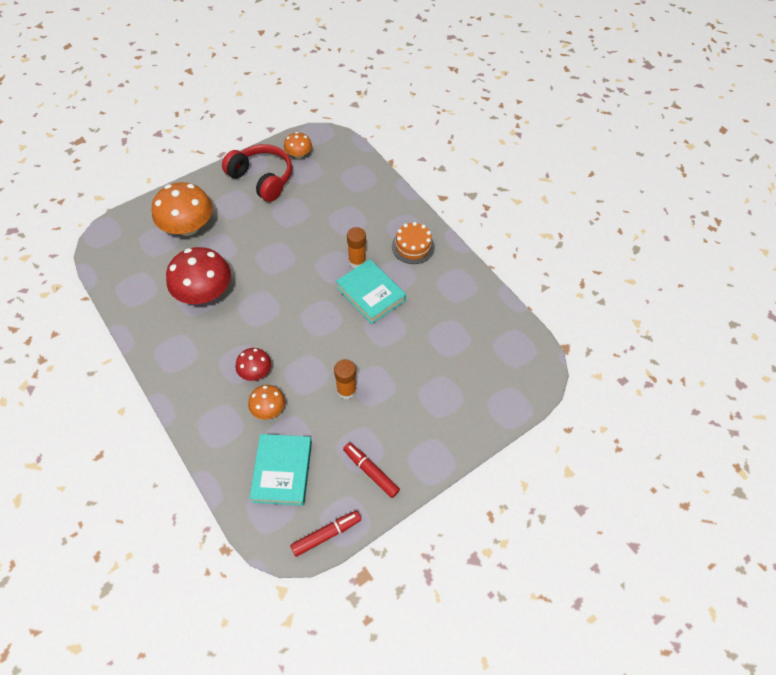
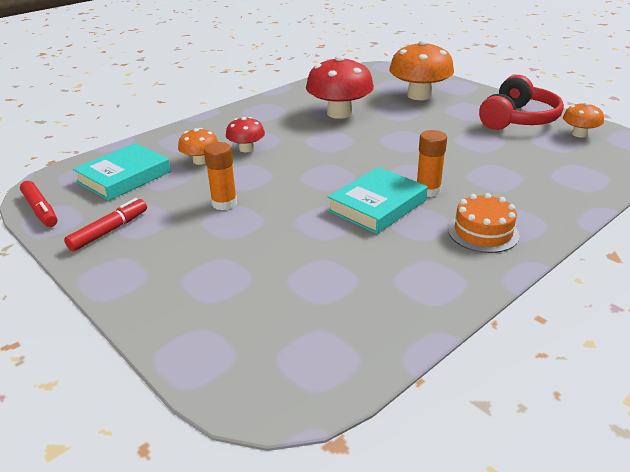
camera: 85 degrees right, 25 degrees down
turquoise book [249,434,312,506] -> turquoise book turned 45 degrees counterclockwise [73,143,171,201]

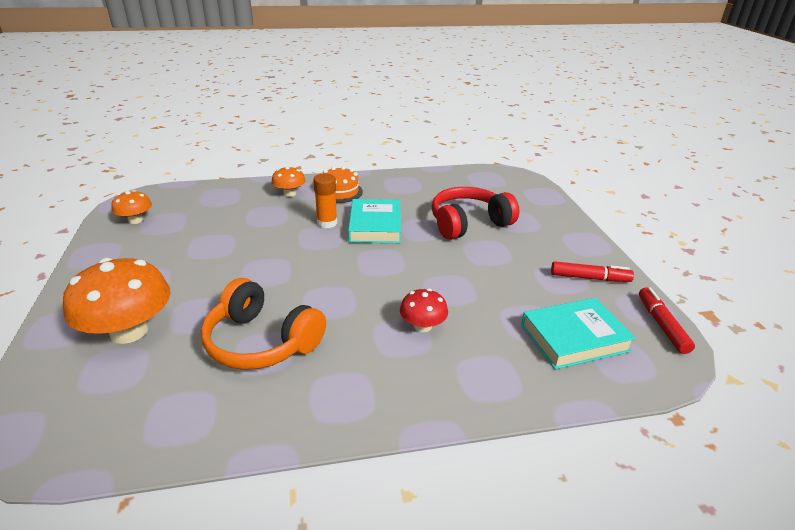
camera: 150 degrees left, 0 degrees up
red marker [64,198,147,252] -> red marker turned 150 degrees counterclockwise [551,261,634,282]
orange mushroom [178,128,218,165] -> orange mushroom moved to [271,166,306,197]
orange glue stick [204,142,237,210] -> none
red mushroom [306,55,374,119] -> orange headphones [201,278,326,370]
turquoise book [328,167,428,234] -> turquoise book turned 75 degrees counterclockwise [348,199,401,243]
red headphones [479,75,564,130] -> red headphones moved to [432,187,519,240]

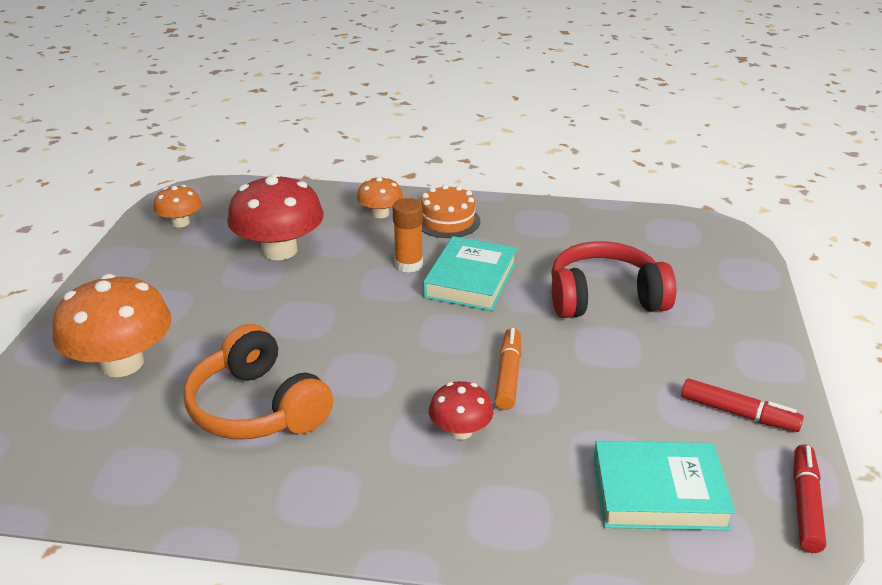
camera: 20 degrees right, 0 degrees up
none -> red mushroom [227,174,324,260]
none -> orange marker [495,328,521,410]

